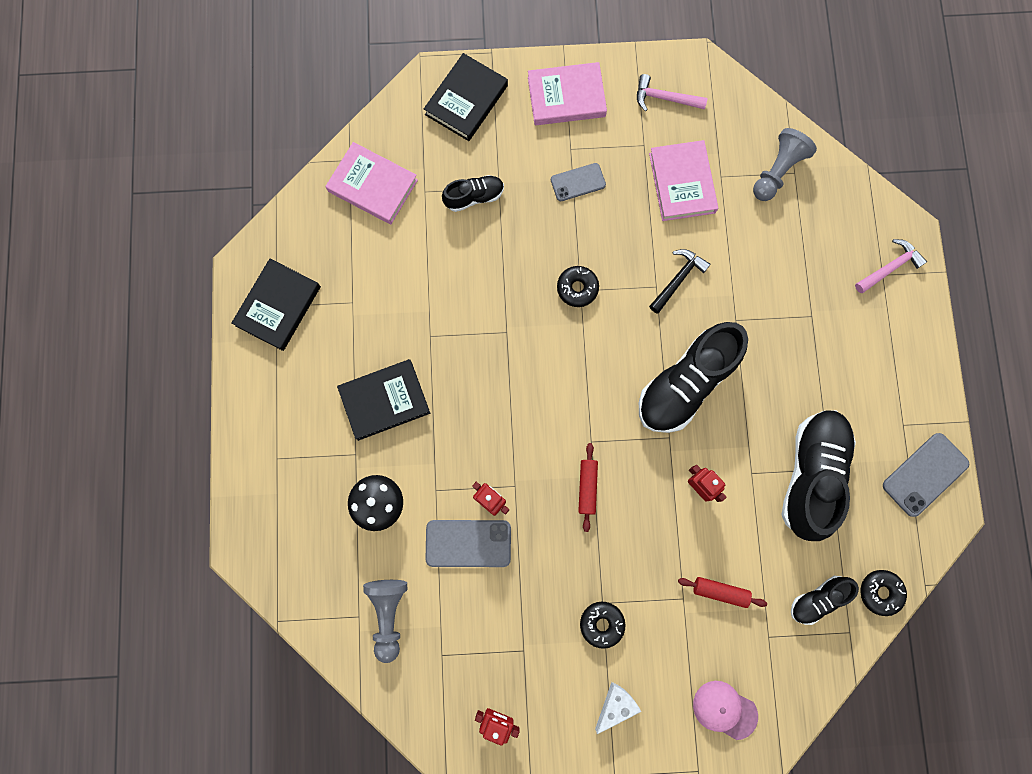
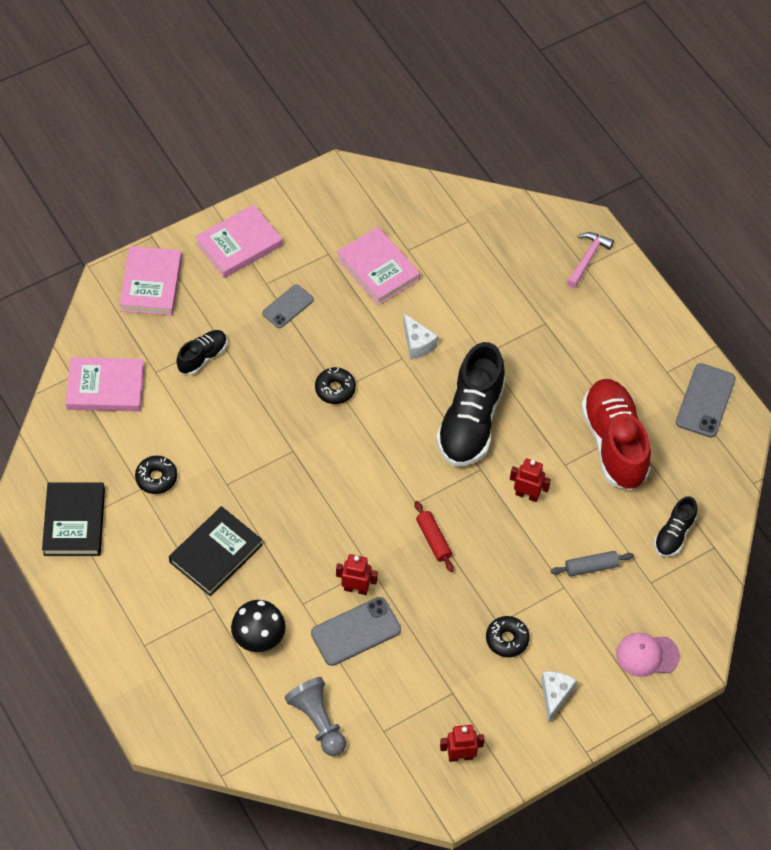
camera: 30 degrees left, 20 degrees down
black book [424,53,508,141] -> pink book [119,246,182,315]
pink hammer [637,74,707,111] -> none
black hammer [649,249,711,314] -> white cheese [403,314,438,360]
red rolling pin [678,577,767,608] -> grey rolling pin [551,551,634,577]
grey pawn [753,128,817,201] -> none
black shoe [782,410,856,541] -> red shoe [581,379,651,490]
black donut [860,570,907,616] -> black donut moved to [135,456,177,494]

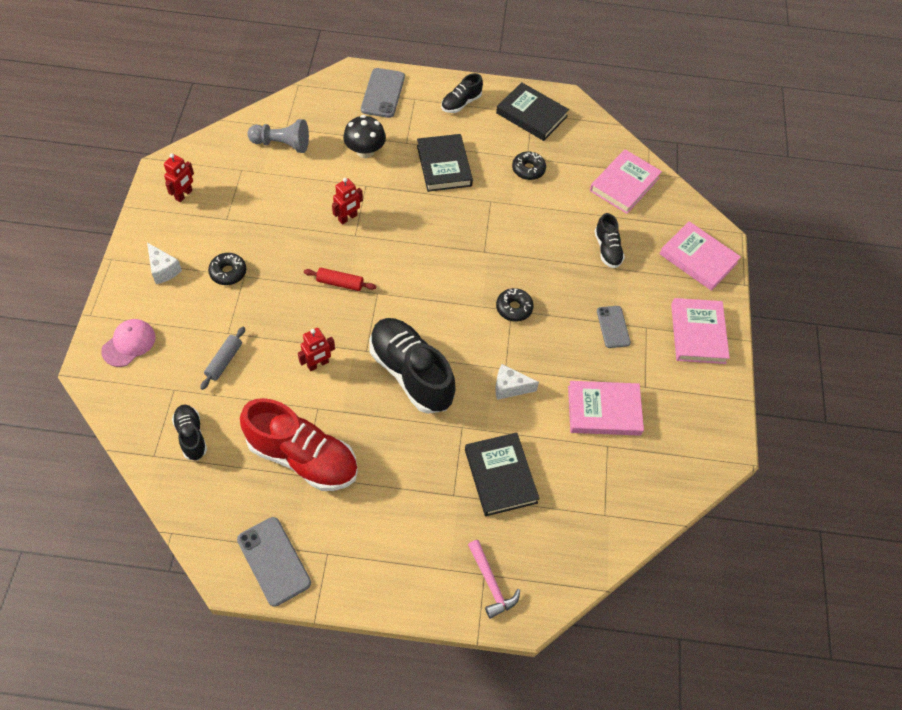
camera: 125 degrees right, 0 degrees up
grey phone [311,597,401,666] -> grey phone moved to [361,68,405,118]
none -> black shoe [441,73,483,113]
none -> black book [465,433,540,516]

